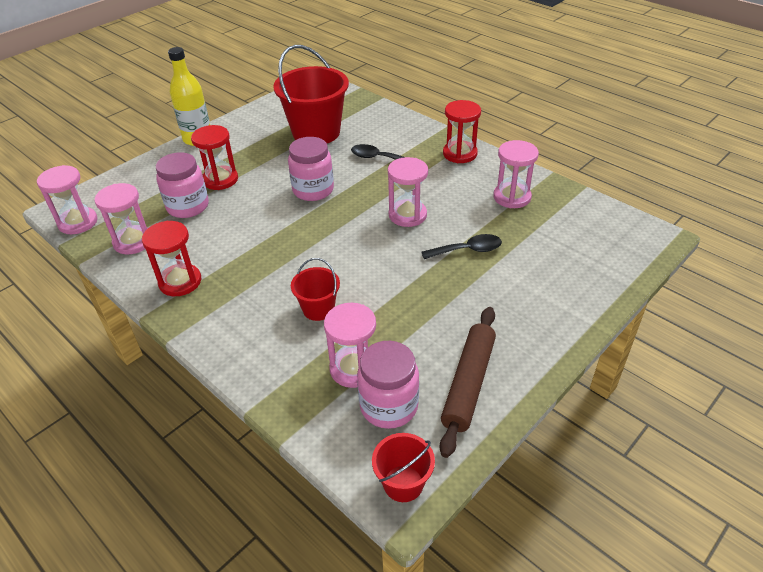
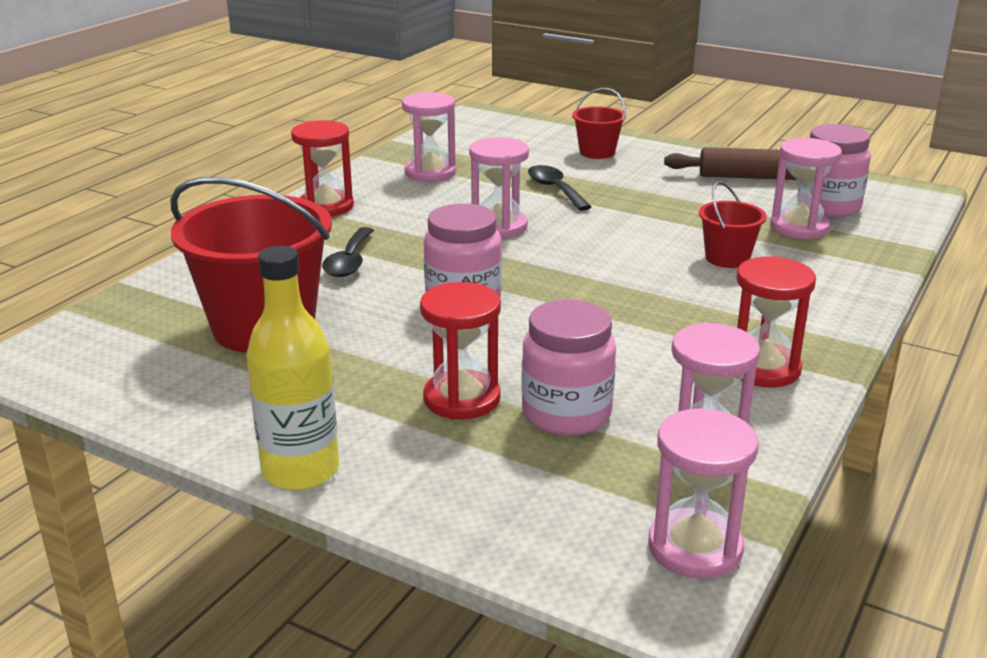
camera: 105 degrees left, 15 degrees down
red bucket [372,433,435,502] -> red bucket moved to [572,88,626,159]

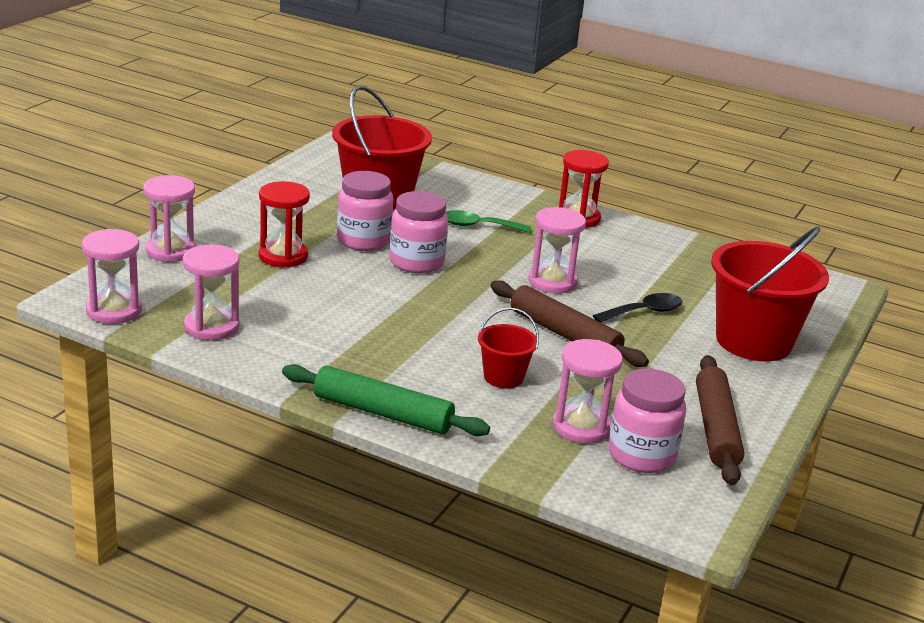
camera: 85 degrees right, 0 degrees up
yellow bottle [246,246,339,490] -> none
black spoon [322,227,374,277] -> green spoon [446,210,531,233]
pink hourglass [402,92,456,182] -> pink hourglass moved to [143,175,196,262]
pink jar [521,300,616,436] -> pink jar moved to [337,171,393,251]
red bucket [572,88,626,159] -> red bucket [711,226,829,361], size x2.04
red hourglass [736,256,816,387] -> none
none -> green rolling pin [282,364,490,436]
none -> brown rolling pin [490,280,649,367]

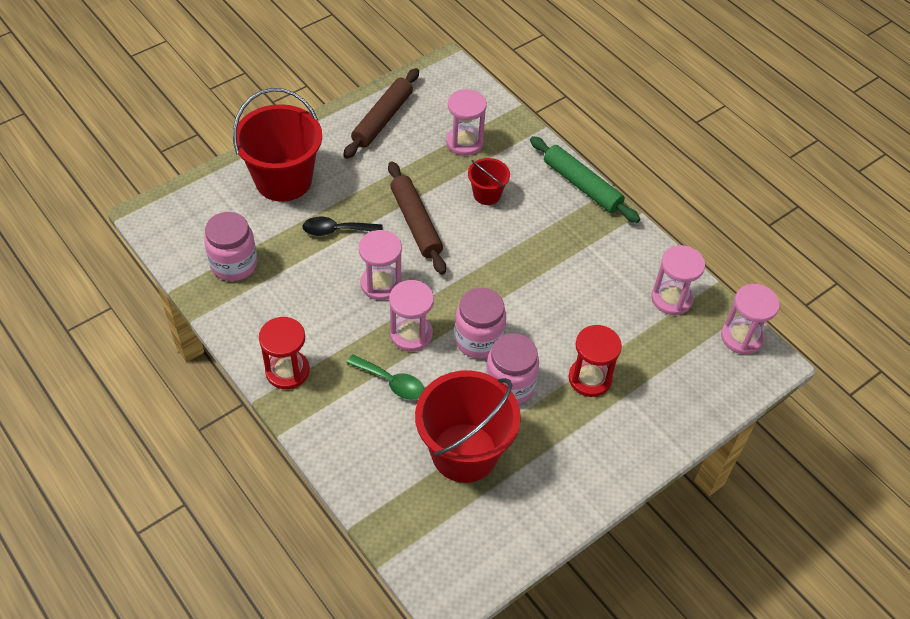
camera: 155 degrees left, 25 degrees up
pink hourglass [143,175,196,262] -> pink hourglass moved to [389,280,434,351]
pink jar [609,369,686,473] -> pink jar moved to [204,212,257,281]

